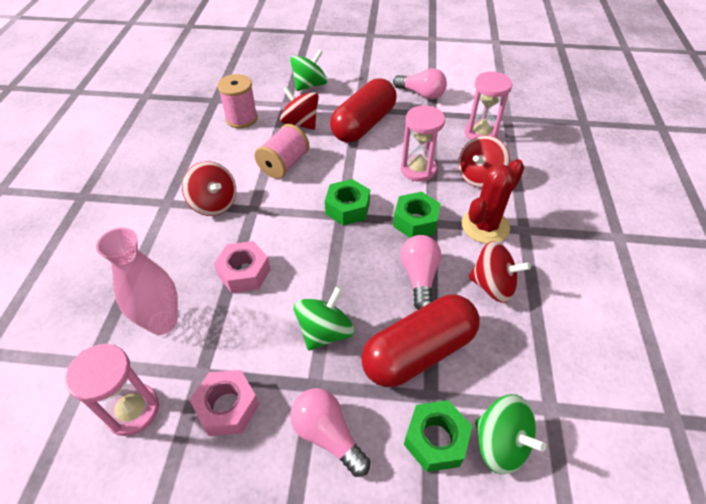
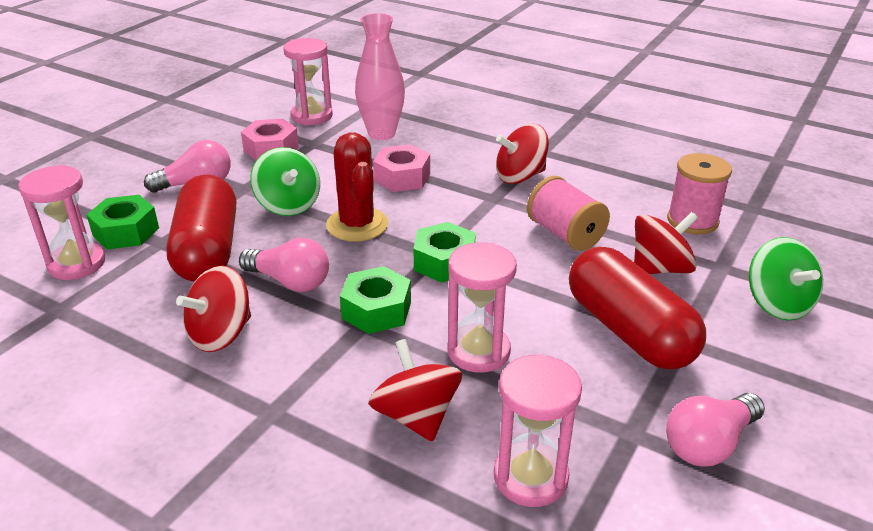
camera: 115 degrees right, 15 degrees down
red cactus [462,159,525,244] -> red cactus moved to [326,132,389,242]
green spinning top [475,394,546,474] -> pink hourglass [18,165,105,280]

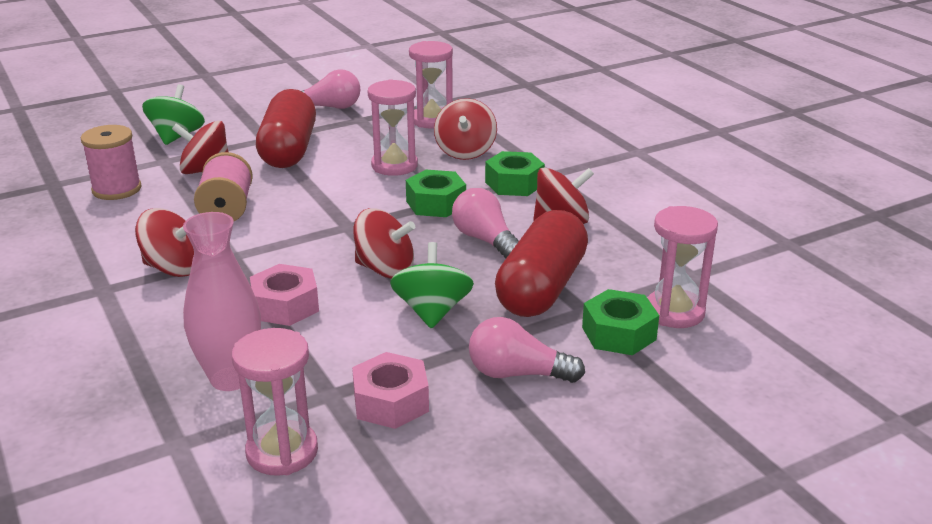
camera: 150 degrees left, 5 degrees down
red cactus [326,132,389,242] -> red spinning top [354,208,415,279]
green nut [413,222,476,283] -> green nut moved to [485,151,545,196]

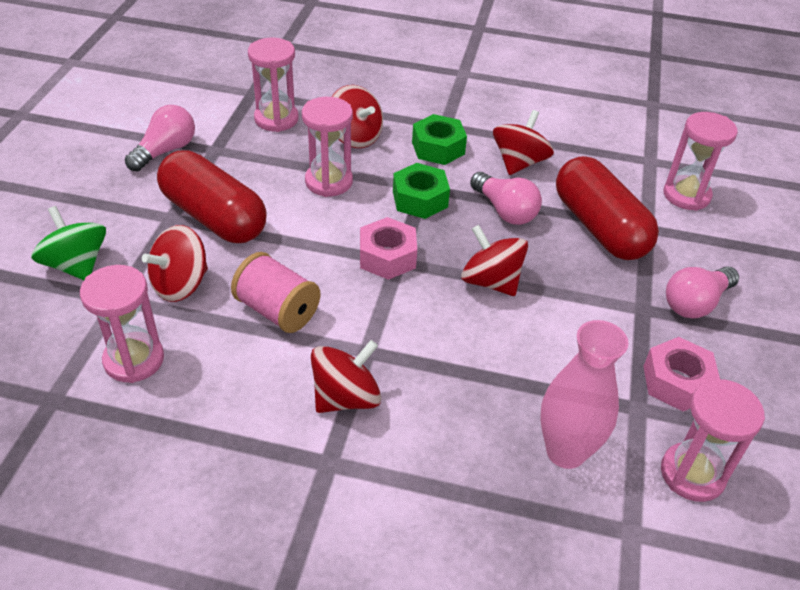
camera: 50 degrees left, 15 degrees up
pink spool [81,125,142,200] -> pink hourglass [80,265,164,383]
pink nut [250,264,319,326] -> pink nut moved to [360,217,417,280]
red spinning top [354,208,415,279] -> red spinning top turned 105 degrees counterclockwise [461,225,528,296]
green spinning top [390,242,474,329] -> none
pink light bulb [452,188,519,259] -> pink light bulb turned 135 degrees counterclockwise [470,172,542,225]
green nut [582,289,659,355] -> none

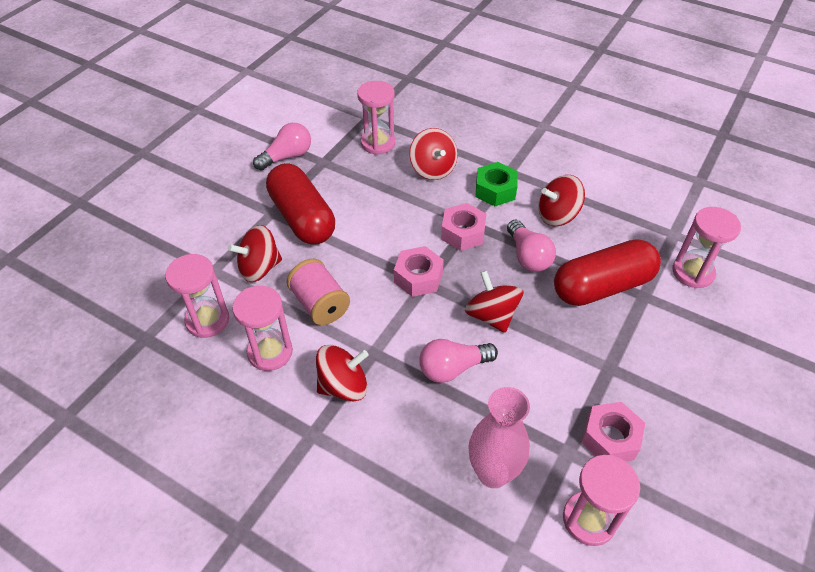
camera: 20 degrees right, 5 degrees up
green spinning top [31,206,106,280] -> none
pink hourglass [302,97,353,197] -> pink hourglass moved to [232,286,293,371]
green nut [393,163,450,219] -> pink nut [441,203,487,251]
red spinning top [493,110,554,175] -> red spinning top turned 150 degrees counterclockwise [538,175,585,226]
red capsule [556,156,659,260] -> red capsule turned 75 degrees clockwise [554,240,661,306]
pink light bulb [666,267,739,319] -> pink light bulb moved to [420,339,498,383]

